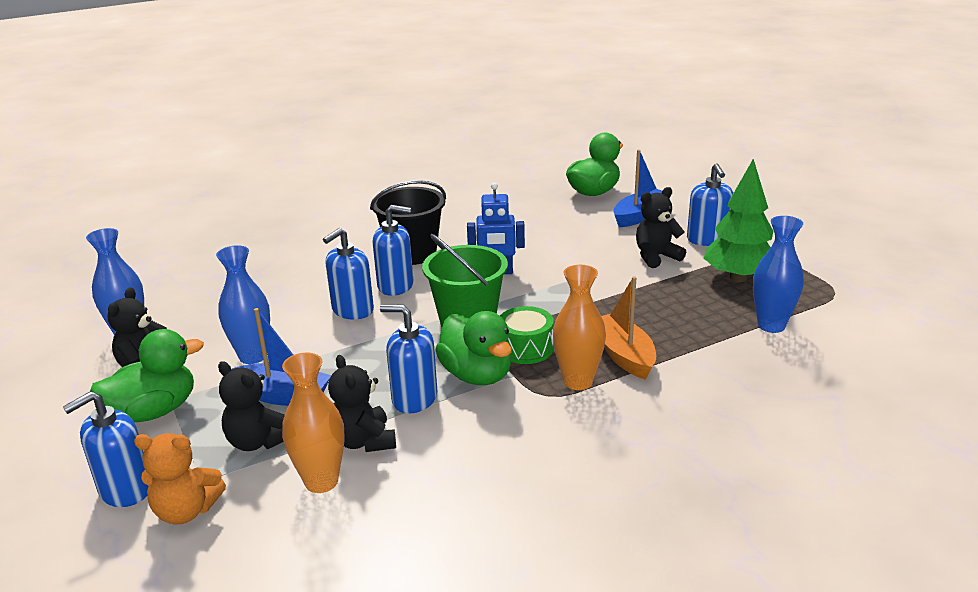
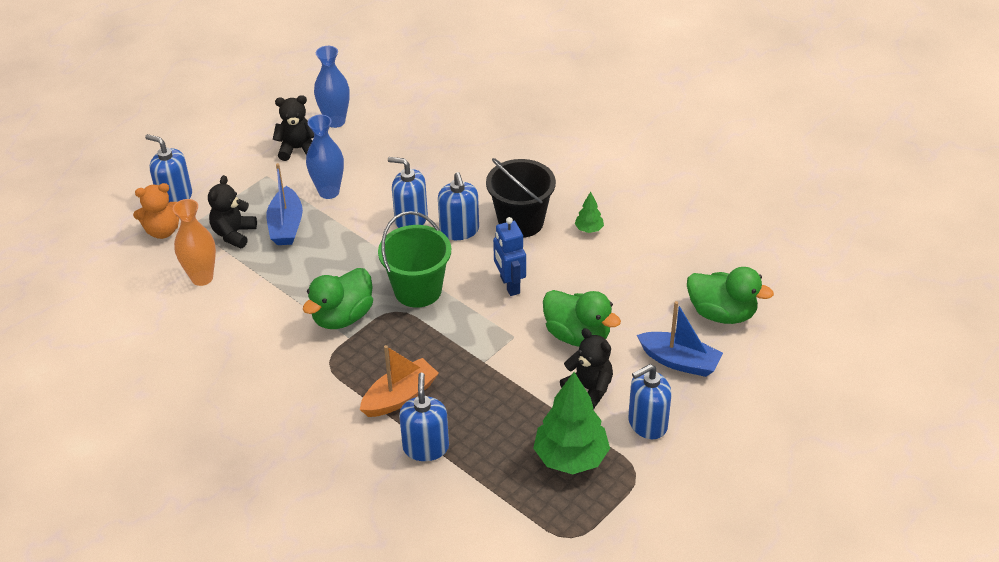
camera: 70 degrees right, 15 degrees up
green duck [90,329,204,422] -> green duck moved to [543,290,621,347]
orange teddy bear [134,433,226,525] -> orange teddy bear turned 90 degrees counterclockwise [133,183,179,239]
black teddy bear [328,355,396,452] -> none
blue soap dispenser [380,305,437,413] -> blue soap dispenser moved to [399,373,449,461]
green drum [500,306,554,364] -> none
orange vase [553,265,606,390] -> none
blue vase [753,216,804,333] -> none
none -> green tree [575,192,604,233]

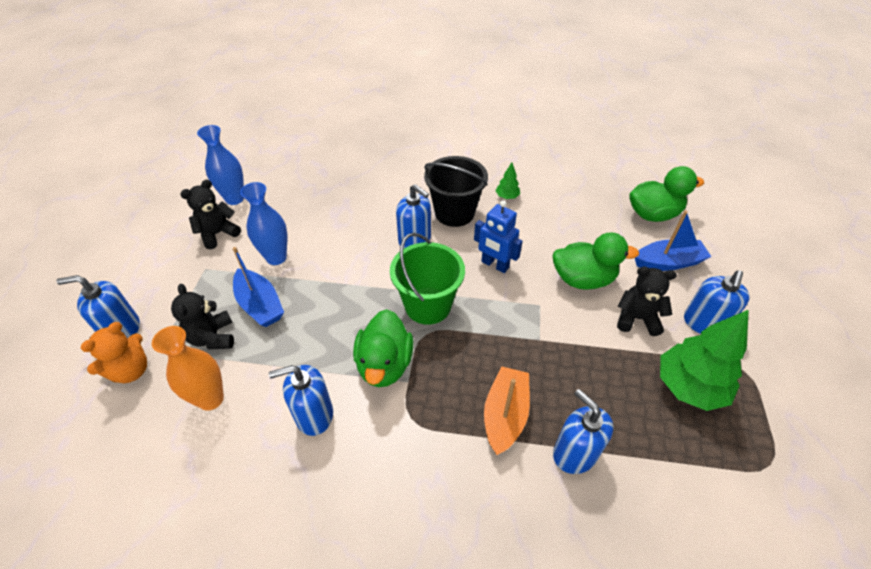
camera: 35 degrees left, 5 degrees up
blue soap dispenser [388,157,428,228] -> blue soap dispenser moved to [269,365,333,436]

